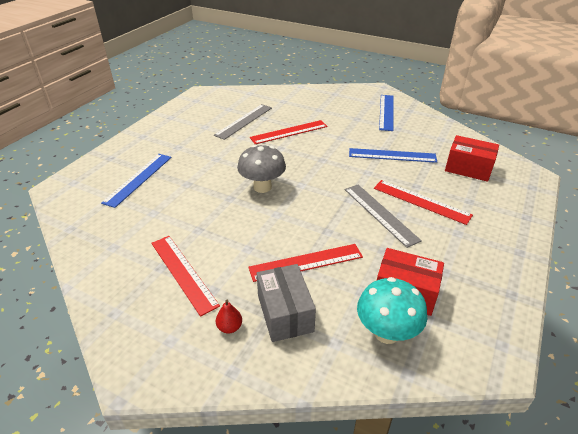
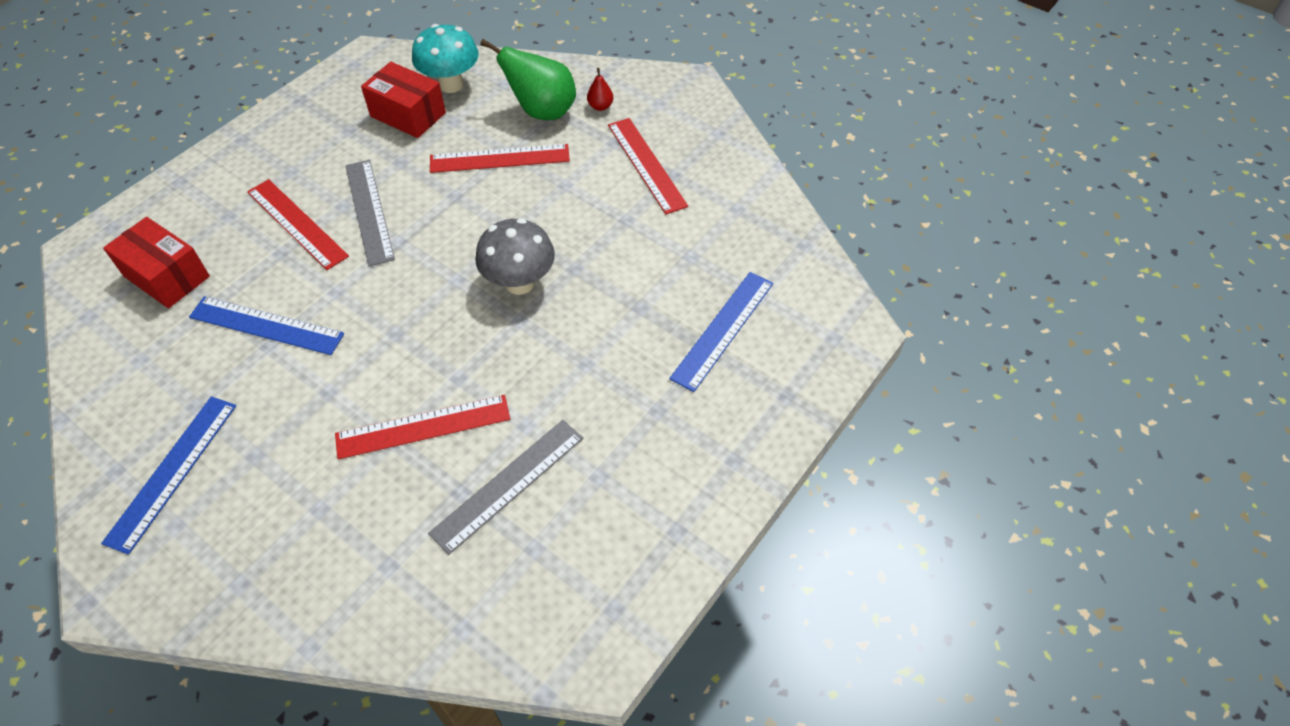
camera: 170 degrees left, 15 degrees up
grey box [257,264,316,342] -> green pear [480,39,576,120]

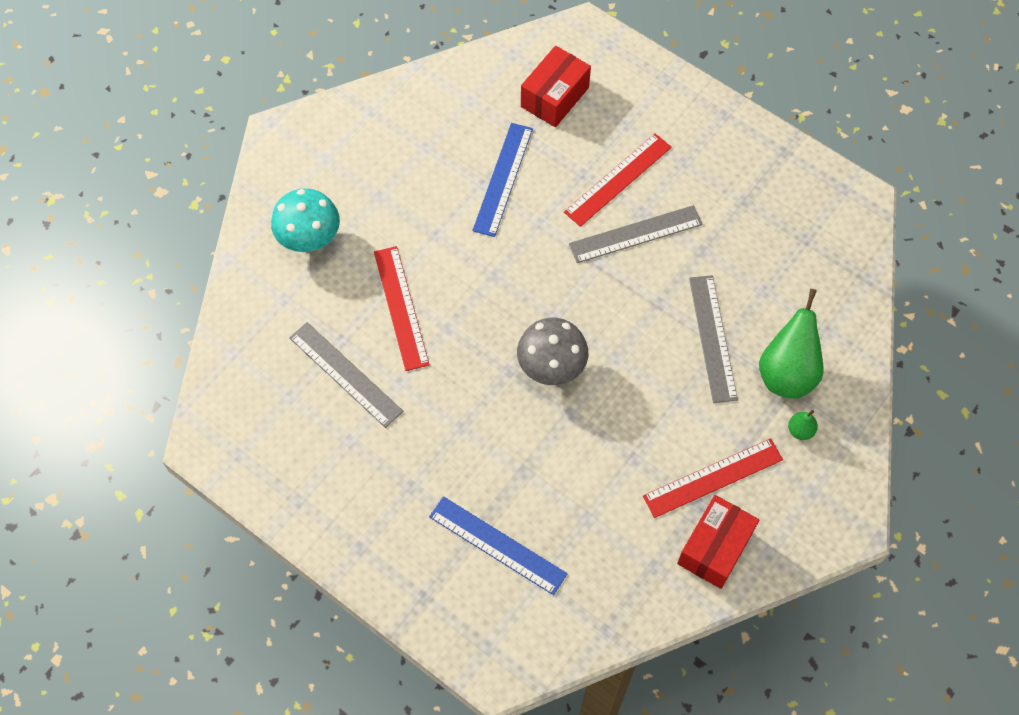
camera: 90 degrees right, 10 degrees up
blue ruler [101,396,236,555] -> none
red box [361,62,446,138] -> red box moved to [677,495,759,589]
turquoise mushroom [412,24,478,93] -> turquoise mushroom moved to [271,188,340,252]
red ruler [430,144,570,173] -> grey ruler [689,275,738,403]
red pear [587,68,613,111] -> green pear [788,410,818,440]

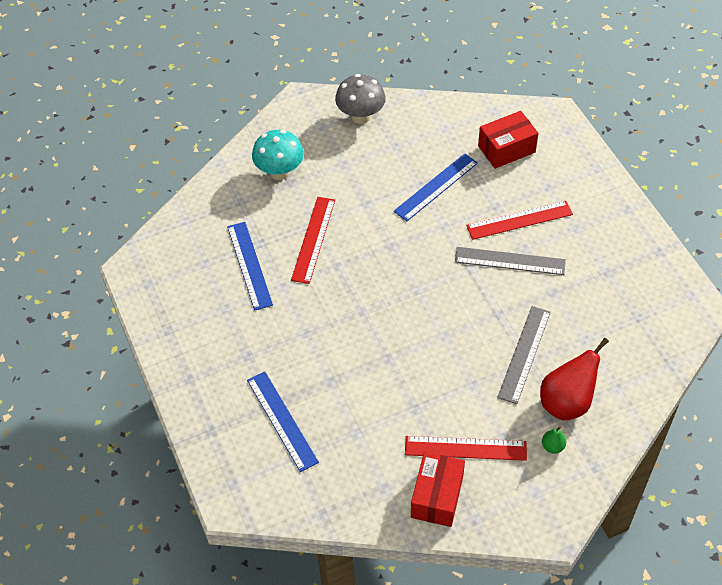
camera: 30 degrees right, 10 degrees down
grey ruler [289,322,403,428] -> blue ruler [227,222,273,311]
grey mushroom [517,318,588,385] -> grey mushroom moved to [335,74,386,124]
red box [677,495,759,589] -> red box turned 45 degrees counterclockwise [411,452,465,527]
green pear [759,289,823,399] -> red pear [540,338,609,420]

